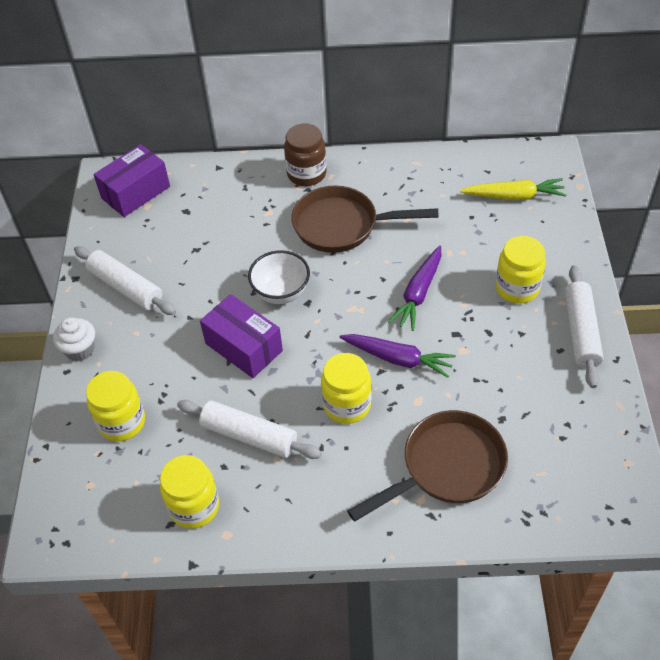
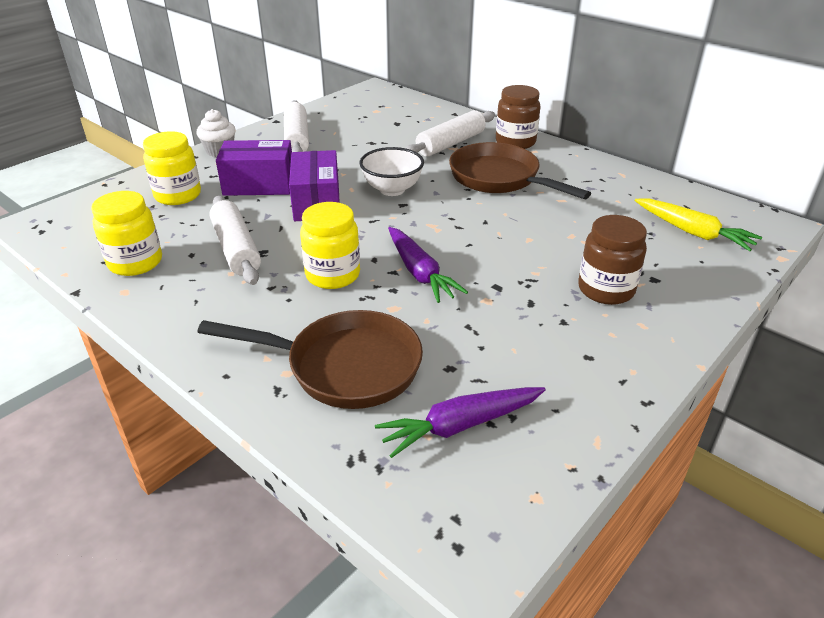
camera: 40 degrees right, 15 degrees down
purple box [93,144,170,217] -> purple box moved to [216,140,292,196]
purple carrot [388,245,441,331] -> purple carrot moved to [375,387,546,458]
yellow jar [495,236,546,304] -> brown jar [578,215,647,305]
white rolling pin [564,265,604,388] -> white rolling pin moved to [406,110,495,156]

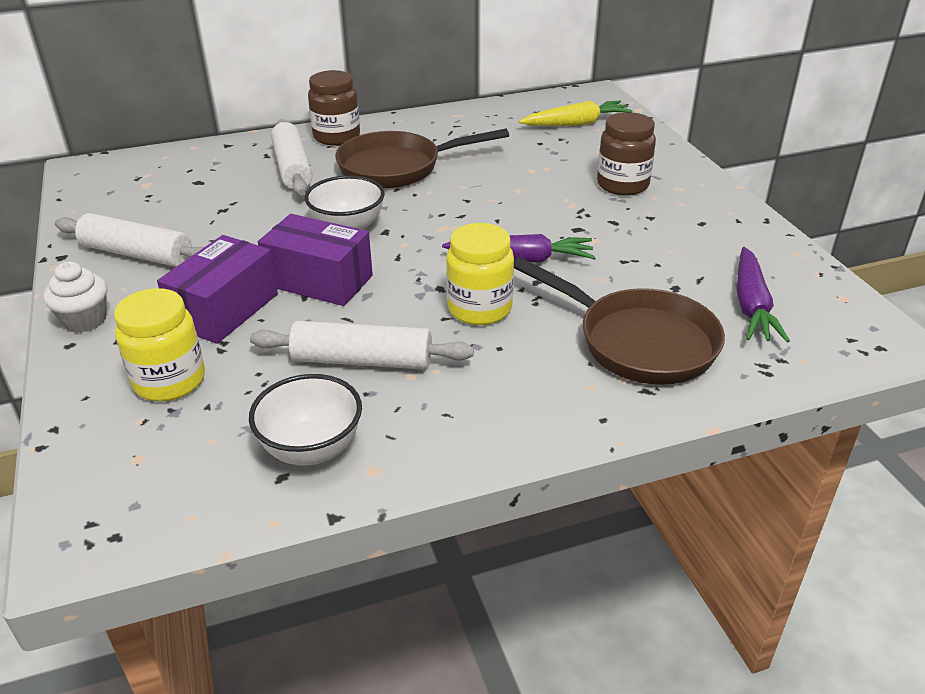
camera: 60 degrees left, 0 degrees up
yellow jar [91,191,162,276] -> white bowl [249,374,362,466]
brown pan [198,310,423,409] -> brown pan turned 90 degrees clockwise [514,257,725,385]

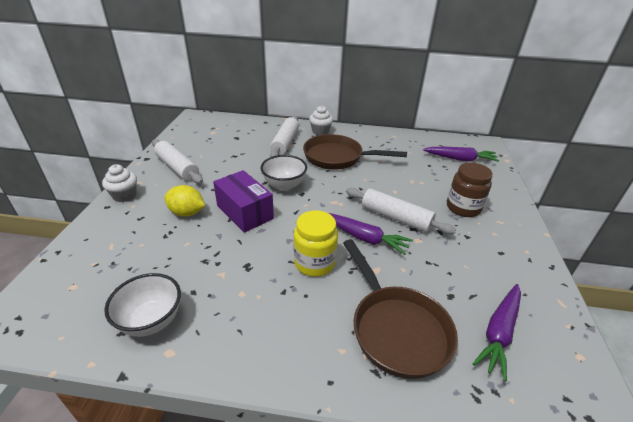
camera: 25 degrees right, 0 degrees up
yellow jar [114,288,205,402] -> none
purple box [157,235,278,344] -> yellow lemon [164,185,205,217]
white rolling pin [250,321,474,369] -> white rolling pin moved to [346,188,456,234]
brown jar [308,70,360,146] -> white cupcake [309,105,333,135]
yellow carrot [519,101,633,126] -> purple carrot [423,147,499,162]

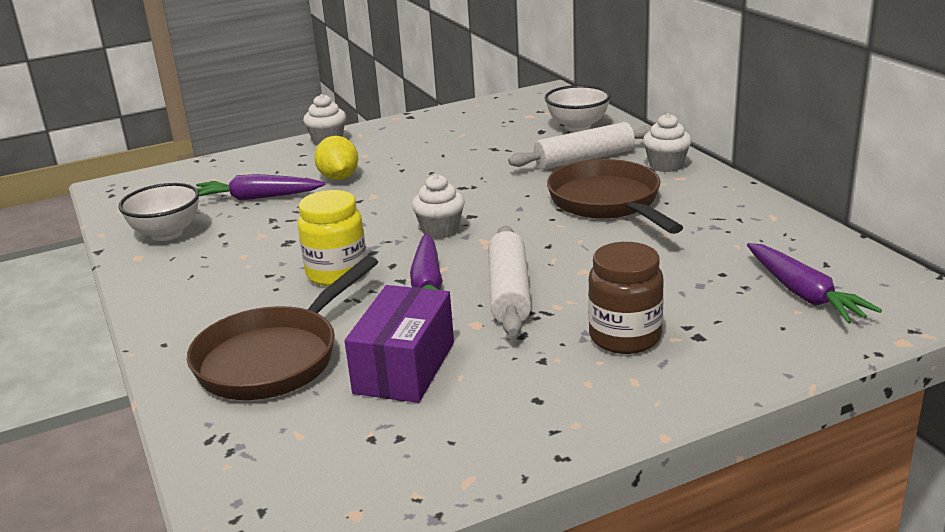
camera: 60 degrees right, 10 degrees down
white rolling pin [152,139,203,184] -> none
purple box [213,170,274,233] -> purple box moved to [345,285,454,403]
white bowl [261,155,307,191] -> white bowl moved to [545,85,611,132]
purple carrot [473,284,521,382] -> purple carrot moved to [196,174,326,201]
none -> white cupcake [412,174,465,239]

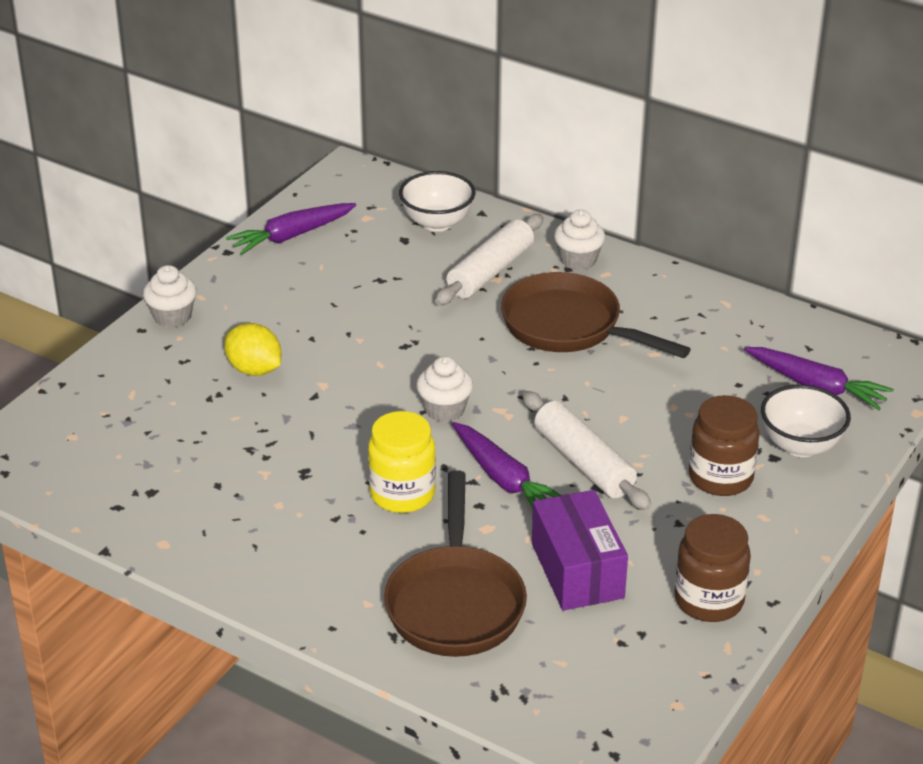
camera: 35 degrees left, 10 degrees up
white bowl [118,183,199,241] -> white bowl moved to [761,385,851,457]
purple carrot [196,174,326,201] -> purple carrot moved to [226,203,356,255]
none -> brown jar [675,514,751,622]

